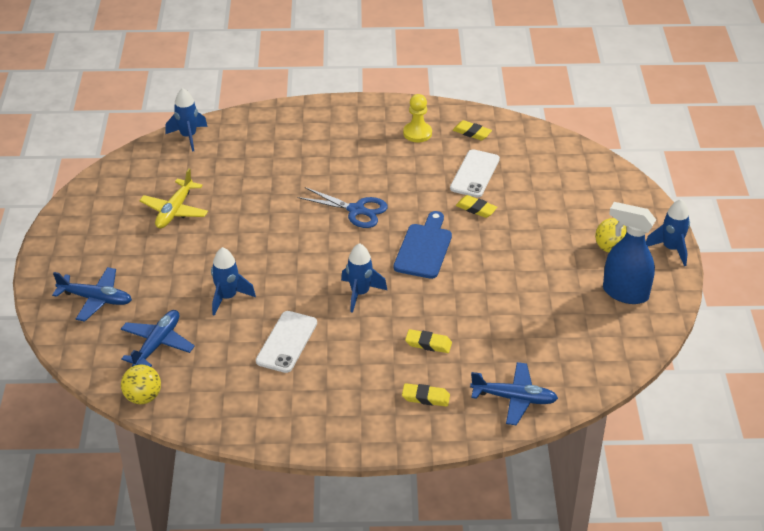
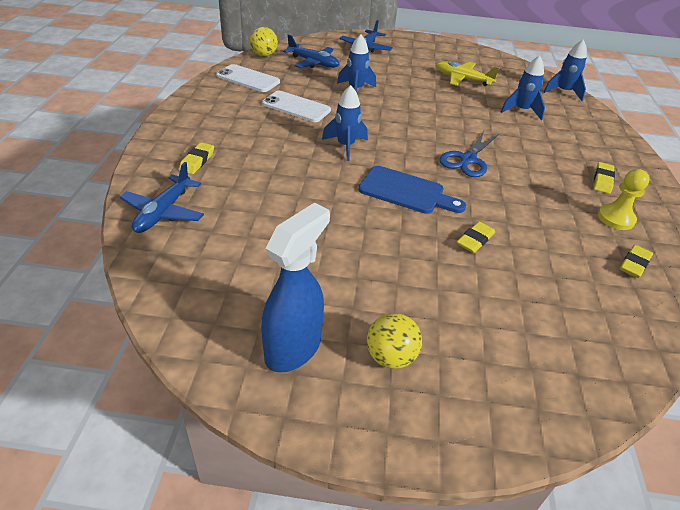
camera: 95 degrees right, 0 degrees up
yellow eraser [405,329,452,353] -> yellow eraser moved to [594,162,615,194]
white phone [450,149,500,197] -> white phone moved to [216,64,280,92]
blue rocket [646,199,690,266] -> blue rocket moved to [501,55,545,120]

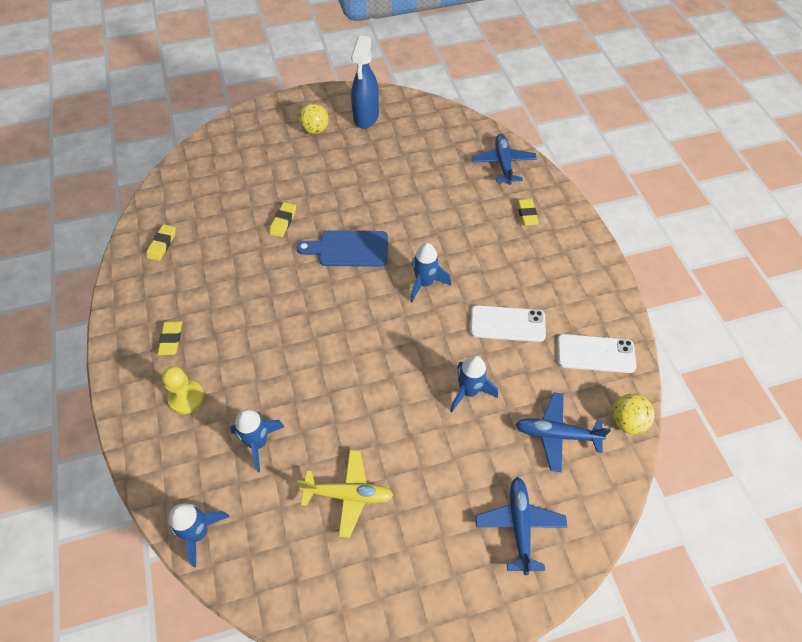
camera: 160 degrees right, 15 degrees up
blue scissors [439,131,499,177] -> none
yellow pawn [598,169,649,230] -> yellow pawn moved to [162,366,204,414]

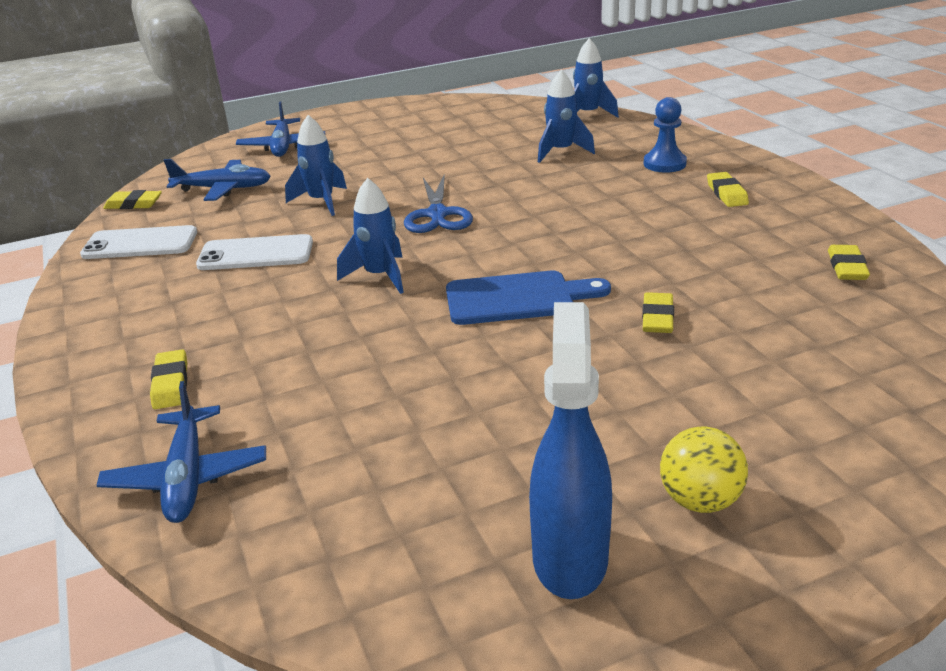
camera: 175 degrees right, 25 degrees down
yellow pawn [162,366,204,414] -> blue pawn [644,97,687,173]
yellow plane [297,450,394,538] -> none
yellow ball [612,394,655,434] -> yellow eraser [103,190,162,209]
none -> blue scissors [404,174,473,233]

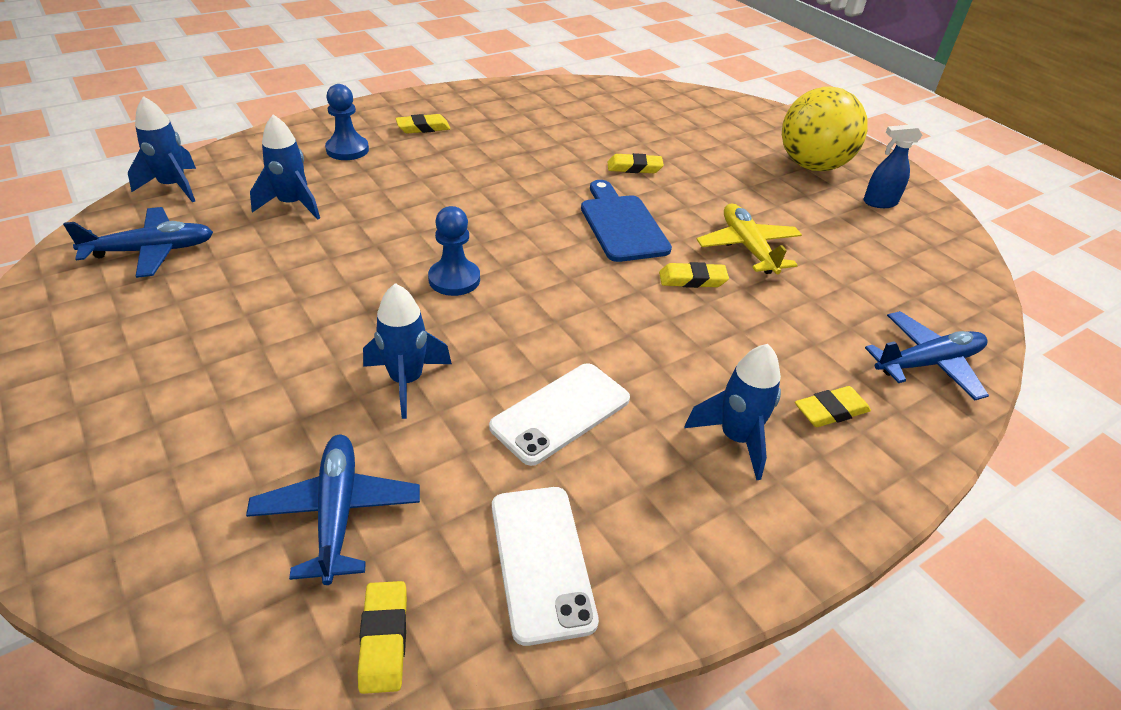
camera: 105 degrees left, 10 degrees up
white phone [196,234,313,270] -> white phone turned 60 degrees clockwise [489,363,630,466]
blue plane [236,101,325,157] -> blue plane moved to [63,207,213,278]
blue rocket [337,178,404,294] -> blue rocket moved to [684,344,781,480]
blue scissors [404,174,473,233] -> blue pawn [428,206,480,296]
blue spray bottle [529,302,612,599] -> blue spray bottle [863,124,923,208], size x0.58
yellow ball [660,426,748,513] -> yellow ball [782,86,868,171], size x1.78
yellow eraser [828,245,870,280] -> yellow eraser moved to [659,262,729,288]
none -> yellow plane [696,204,802,274]

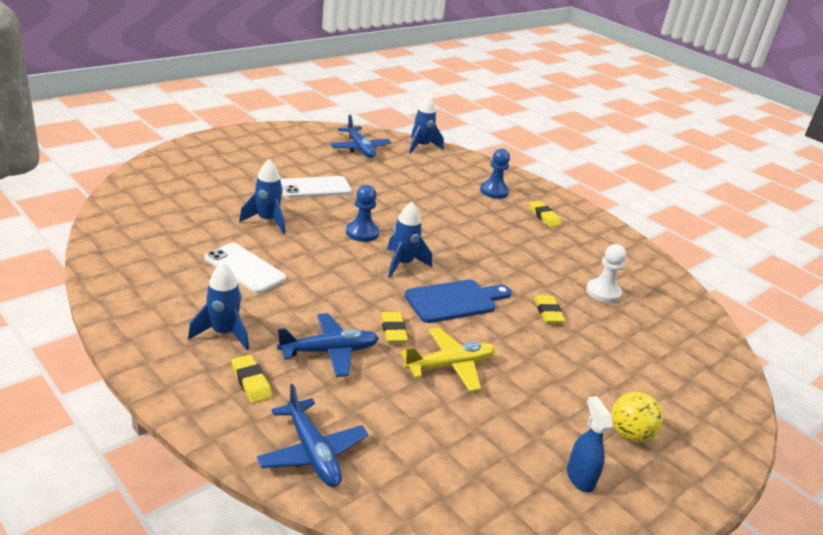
camera: 80 degrees right, 10 degrees down
blue plane [246,435,420,585] -> blue plane moved to [277,313,379,377]
blue rocket [250,114,320,220] -> blue rocket moved to [387,202,432,278]
yellow eraser [358,581,407,694] -> none
white phone [492,487,599,646] -> white phone moved to [280,176,352,198]
yellow ball [782,86,868,171] -> yellow ball [611,392,663,442], size x0.56
none -> white pawn [586,244,626,303]

